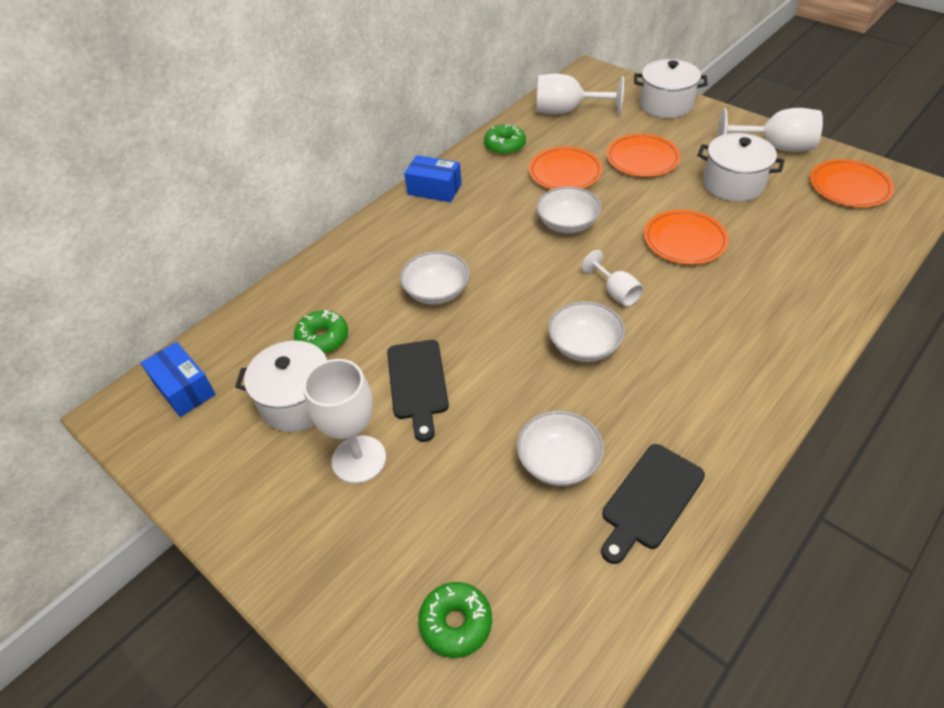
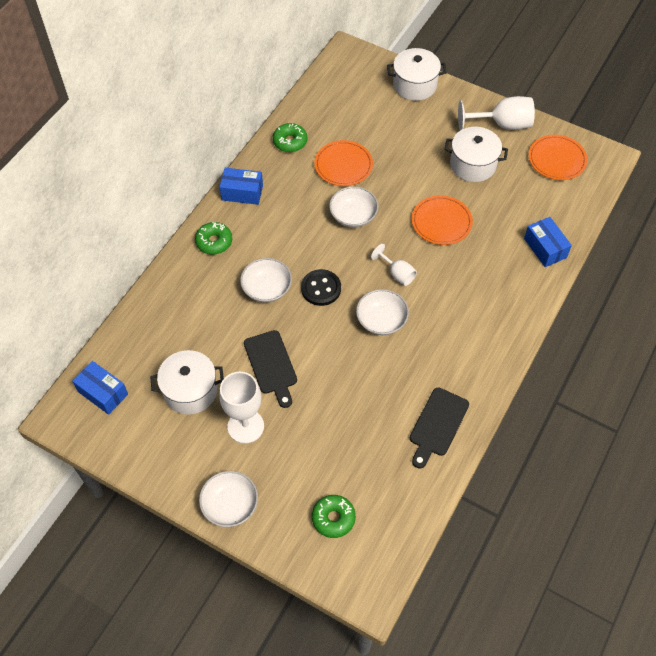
camera: 15 degrees left, 10 degrees up
green donut [294,310,348,354] -> green donut moved to [195,222,232,255]
white bowl [517,411,604,486] -> white bowl moved to [199,471,258,527]
white goblet [537,74,624,115] -> none
orange plate [606,134,681,177] -> none
none -> black button [301,269,341,306]
none -> blue box [524,217,572,267]

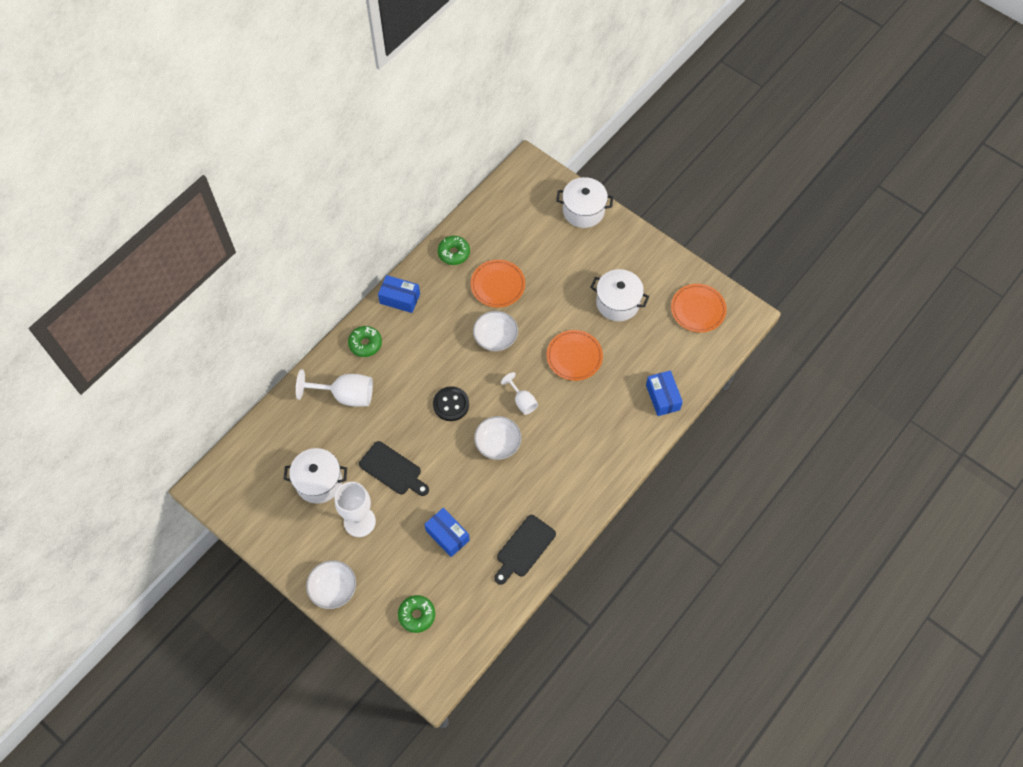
camera: 10 degrees right, 5 degrees up
blue box [72,361,128,415] -> blue box moved to [424,508,470,557]
white bowl [240,258,292,303] -> none
black cutting board [244,330,297,408] -> black cutting board turned 45 degrees counterclockwise [359,441,429,496]
white goblet [458,96,535,130] -> white goblet moved to [296,369,373,407]

